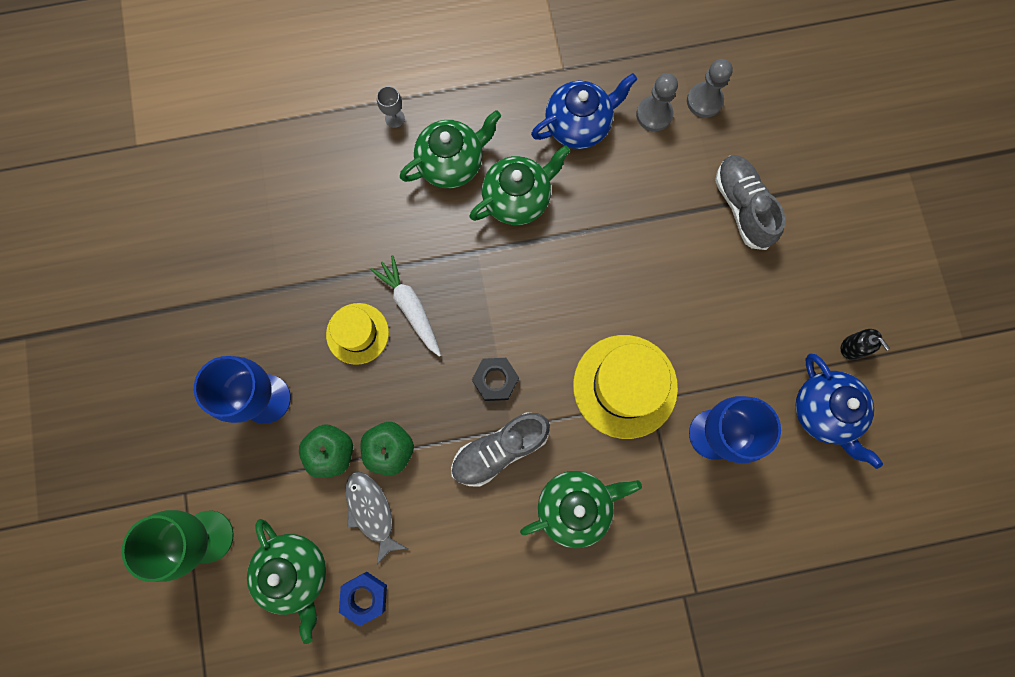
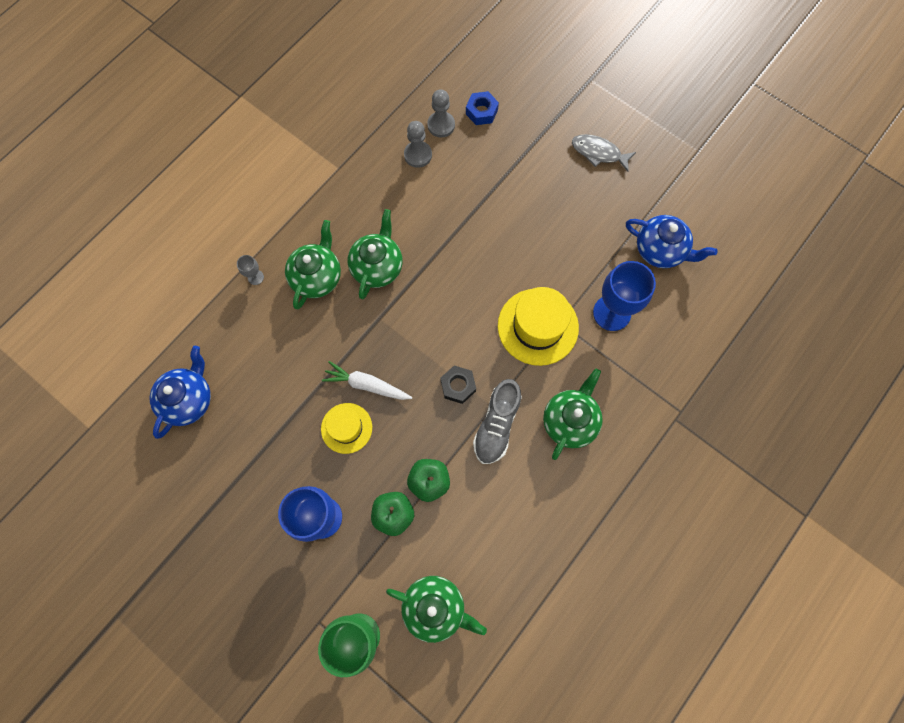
camera: 40 degrees left, 5 degrees down
blue nut [339,572,387,627] -> blue nut moved to [466,91,499,125]
grey fish [345,472,408,564] -> grey fish moved to [572,134,636,172]
blue teapot [531,73,637,149] -> blue teapot moved to [150,346,211,439]
grey shoe [715,155,785,250] -> none
black soap dispenser [841,329,890,360] -> none

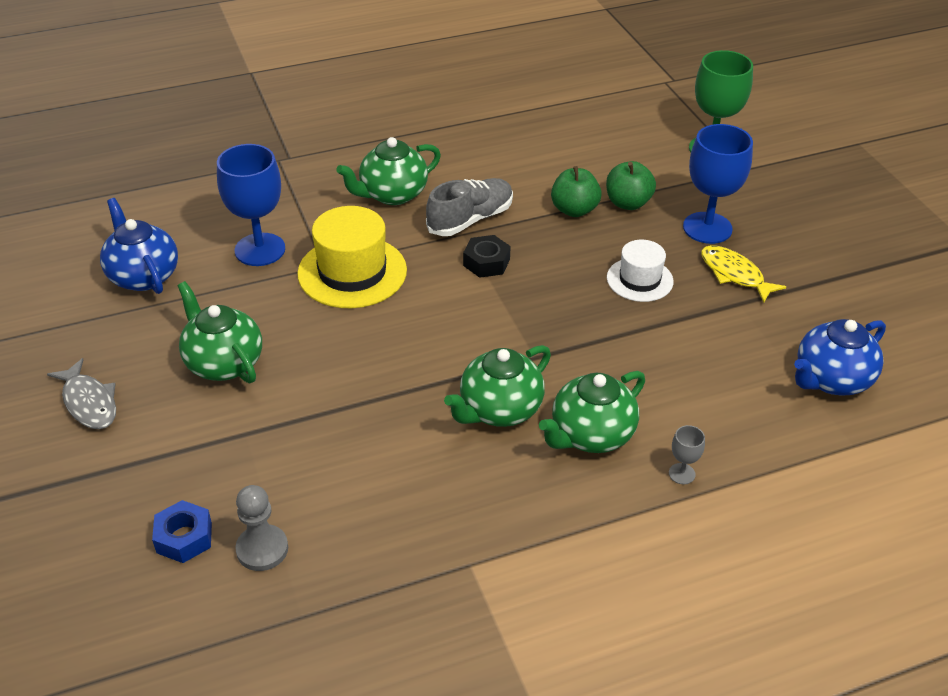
camera: 150 degrees left, 30 degrees down
yellow hat [321,403,372,454] -> white hat [607,240,674,302]
white carrot [322,361,412,400] -> none
green teapot [386,576,487,643] -> green teapot moved to [177,281,262,383]
grey pawn [404,121,432,168] -> none
none -> yellow fish [701,245,786,303]

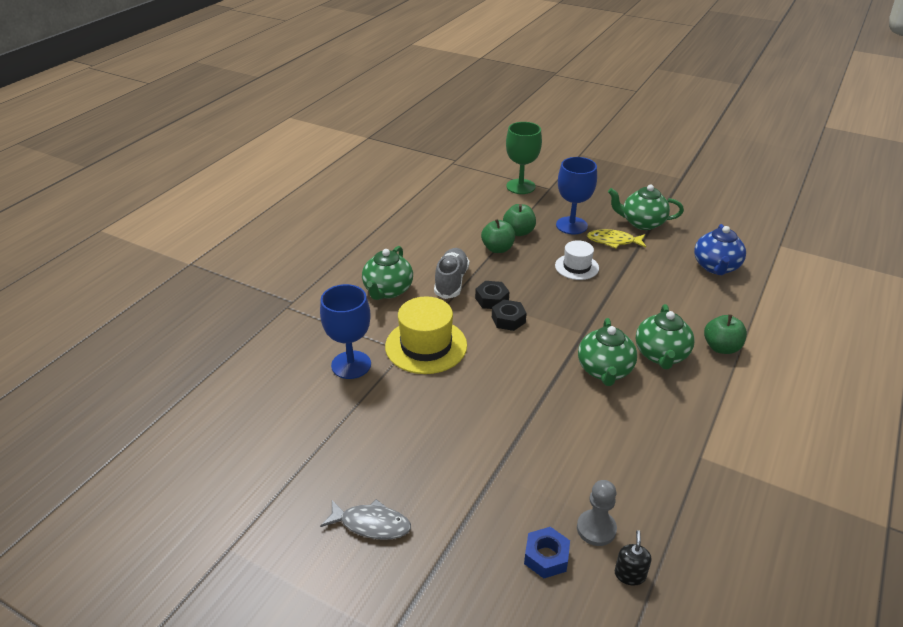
camera: 40 degrees left, 5 degrees down
blue teapot [100,198,178,294] -> none
green teapot [177,281,262,383] -> green teapot moved to [608,185,684,230]
grey goblet [669,425,705,484] -> green apple [704,314,747,354]
none -> black nut [492,300,527,331]
none -> black soap dispenser [615,530,652,586]

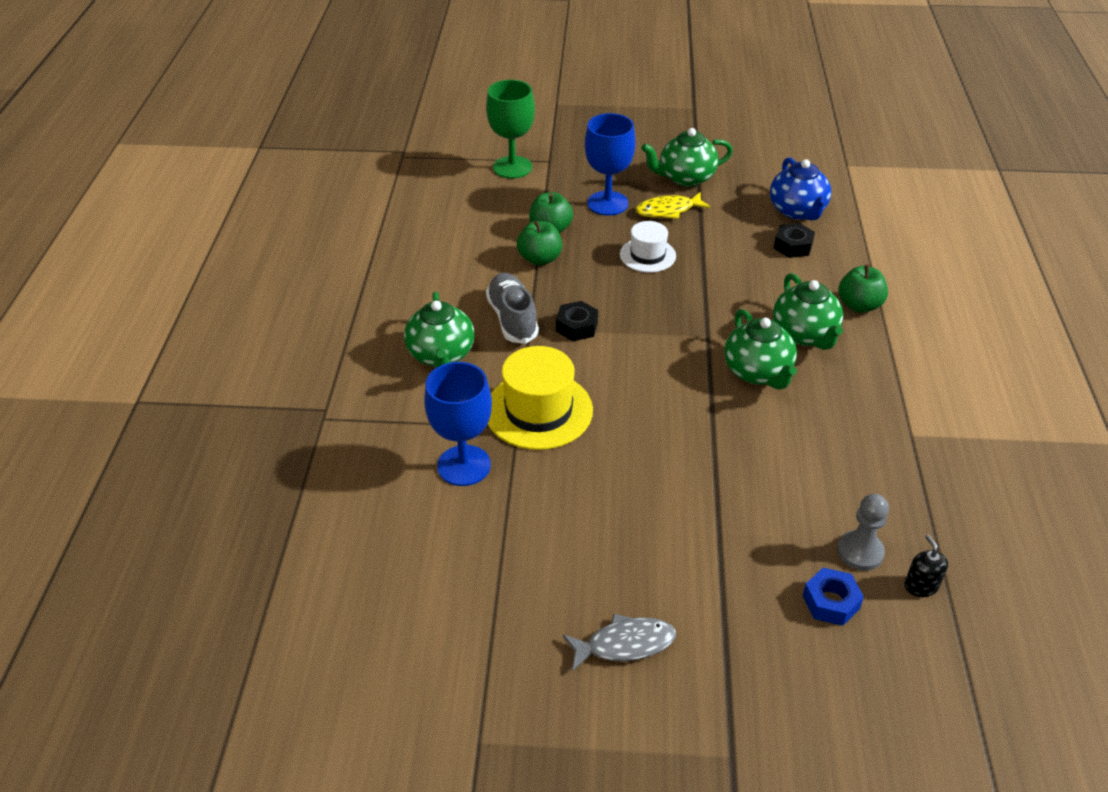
camera: 25 degrees left, 5 degrees up
black nut [492,300,527,331] -> black nut moved to [774,223,815,258]

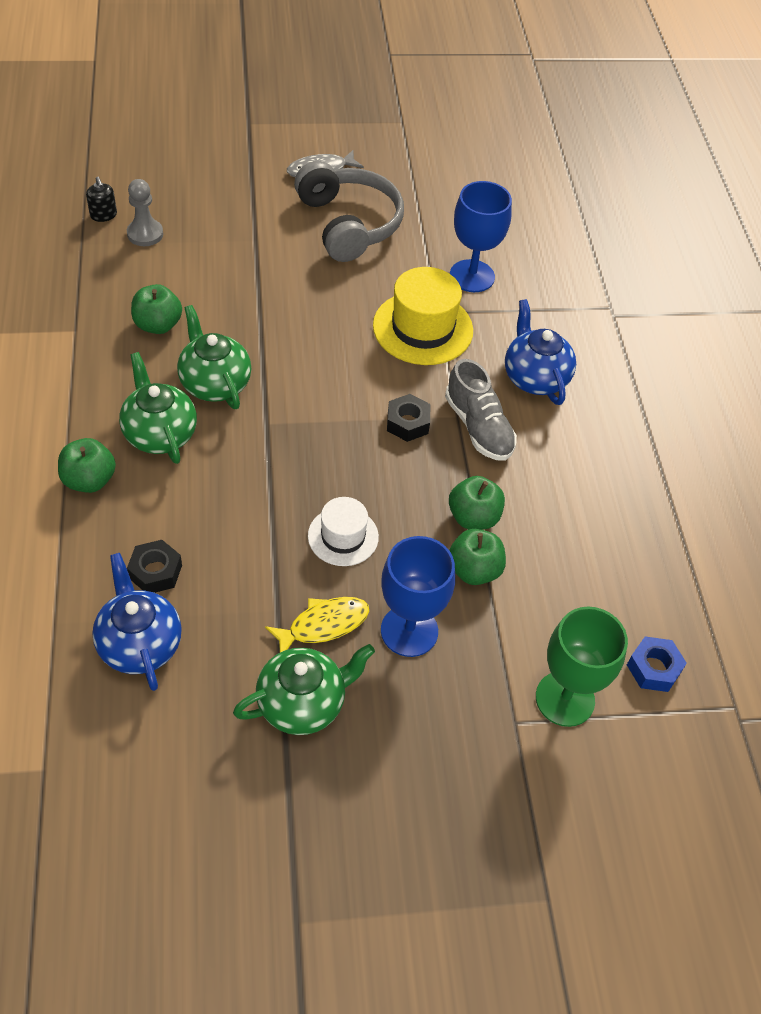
camera: 165 degrees right, 10 degrees up
green teapot [404,292,474,368] -> blue teapot [505,299,576,405]
blue nut [803,568,864,626] -> blue nut moved to [627,636,687,692]
none -> green apple [131,284,182,334]
none -> grey headphones [294,161,404,262]

